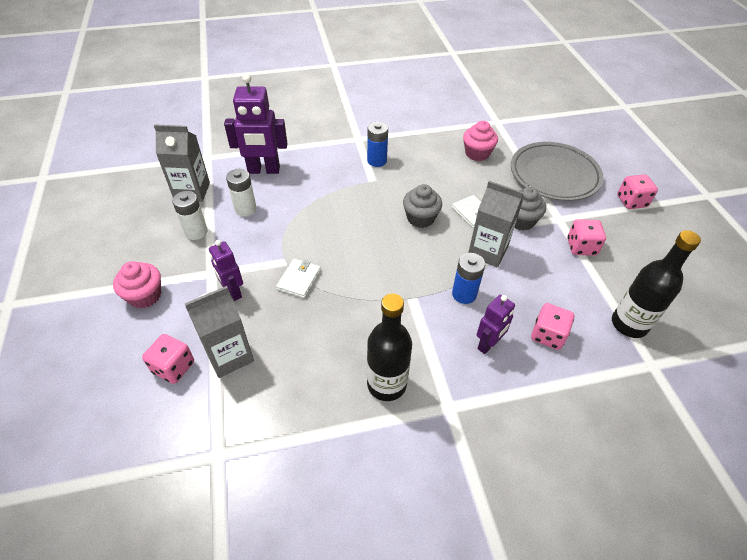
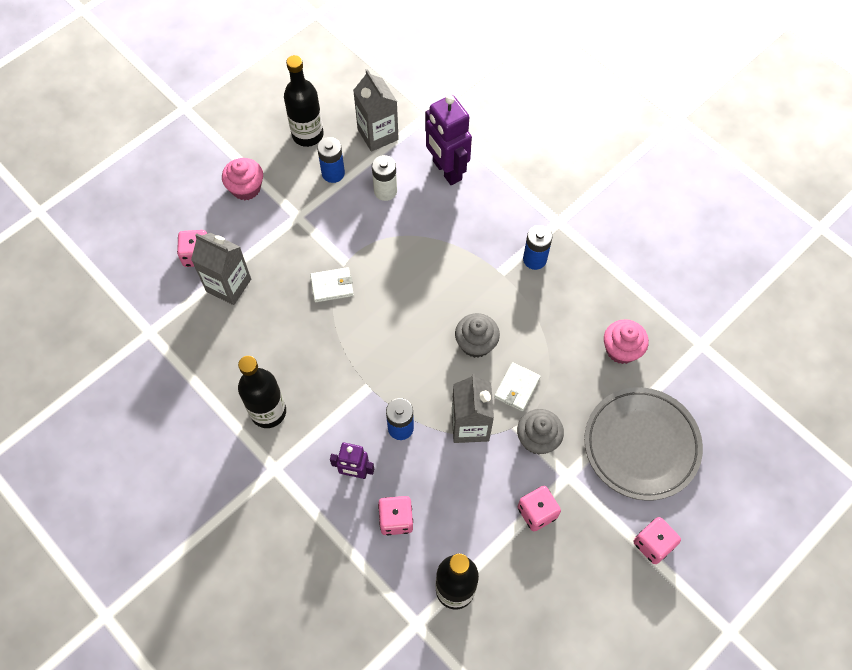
camera: 60 degrees right, 15 degrees up
white battery [172,191,208,240] -> blue battery [317,137,345,183]
purple robot [209,240,243,301] -> none
none -> black bottle [284,55,324,147]

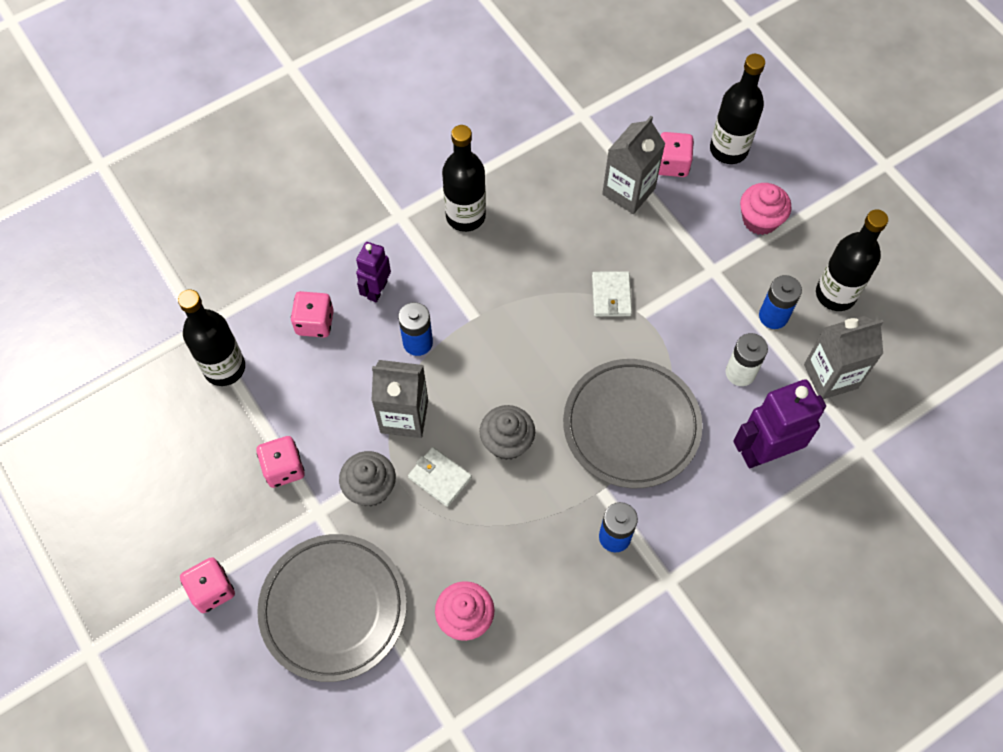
camera: 100 degrees right, 0 degrees up
none -> grey plate [563,359,703,488]
none -> black bottle [710,54,765,164]

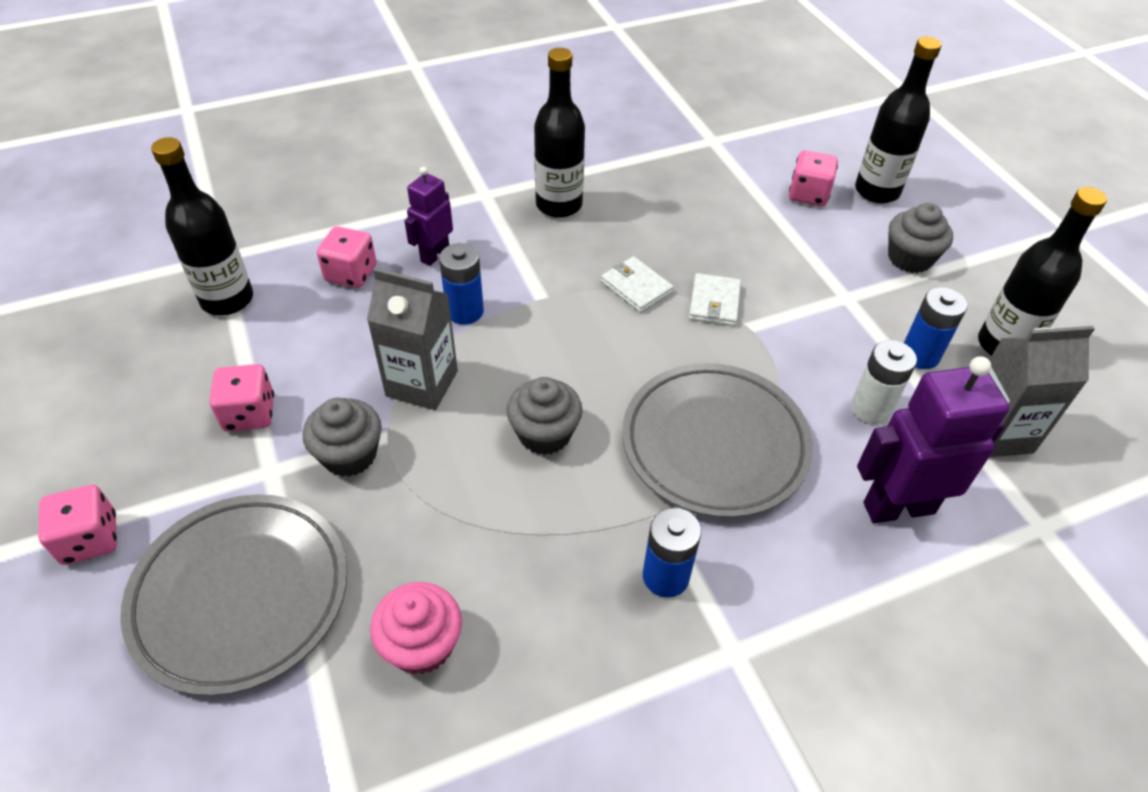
camera: 10 degrees right, 15 degrees down
white wallet [408,447,472,507] -> white wallet moved to [601,256,674,313]
grey carton [602,116,665,214] -> none
pink cupcake [740,183,792,235] -> grey cupcake [888,203,953,273]

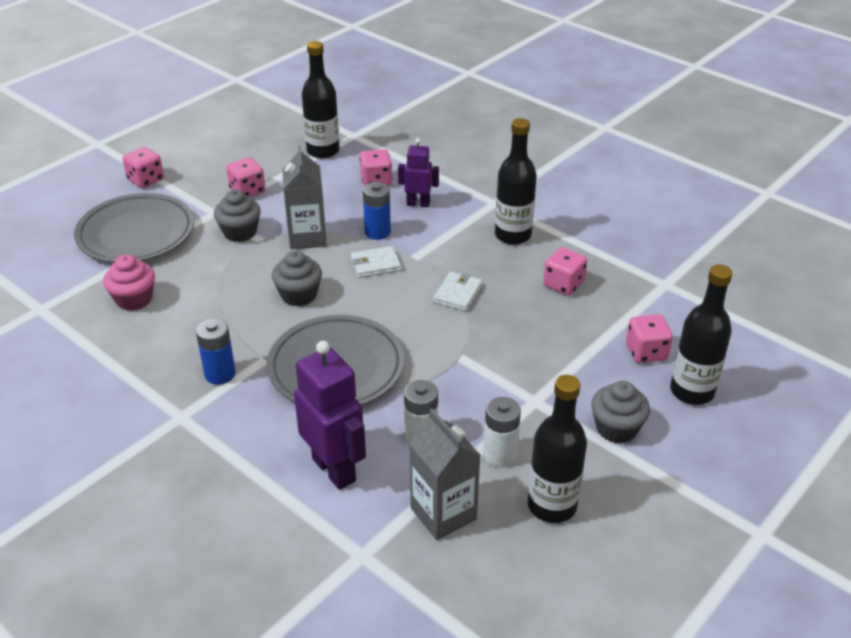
camera: 65 degrees right, 10 degrees down
white wallet [689,273,741,326] -> white wallet moved to [351,246,401,278]
blue battery [904,287,967,369] -> white battery [483,397,521,467]
none -> pink dice [543,247,587,296]

